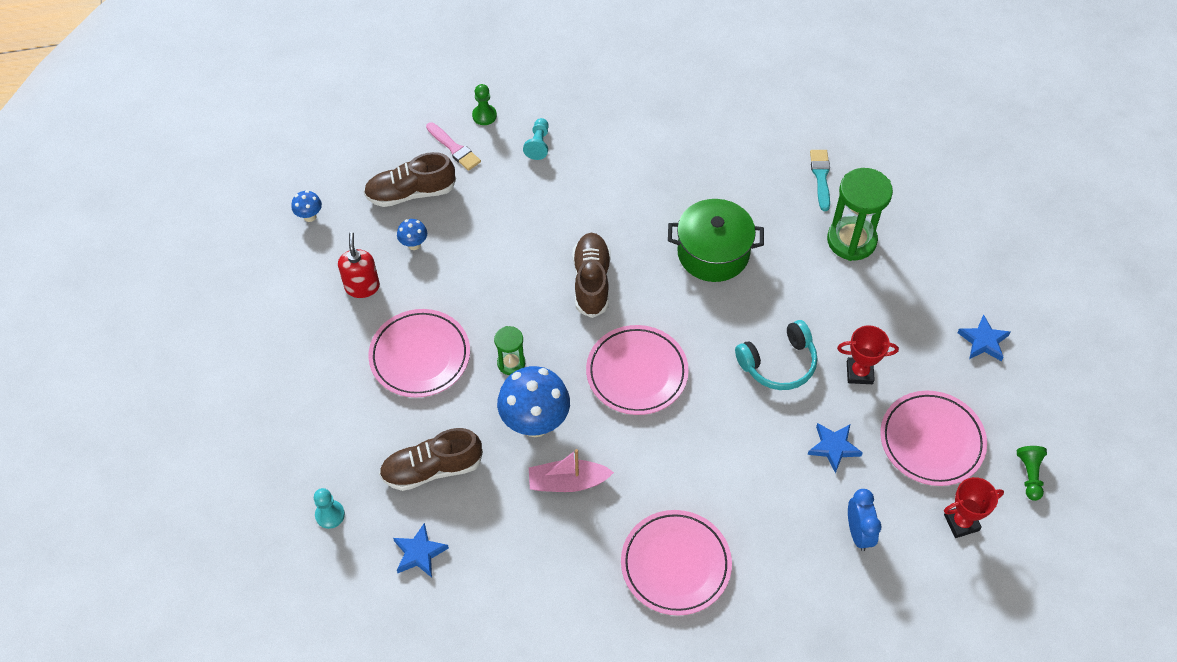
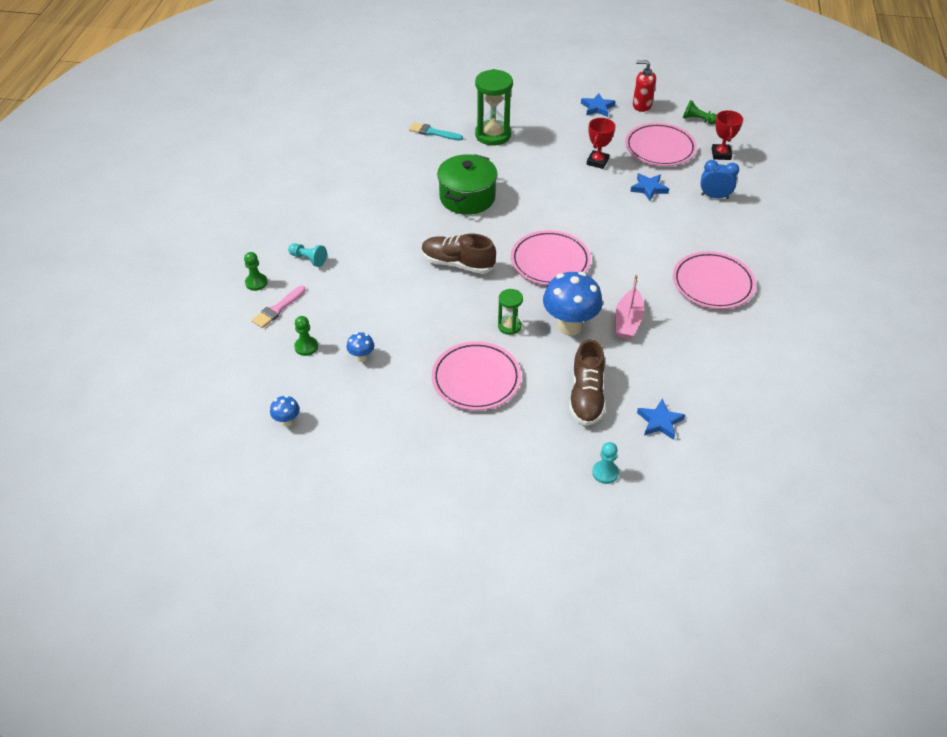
camera: 70 degrees left, 10 degrees down
red soap dispenser [338,232,380,298] -> red soap dispenser moved to [633,60,656,112]
brown shoe [364,152,456,207] -> green pawn [294,316,318,356]
pink brush [426,122,481,171] -> pink brush turned 150 degrees clockwise [252,286,306,328]
turquoise headphones [735,320,817,390] -> none

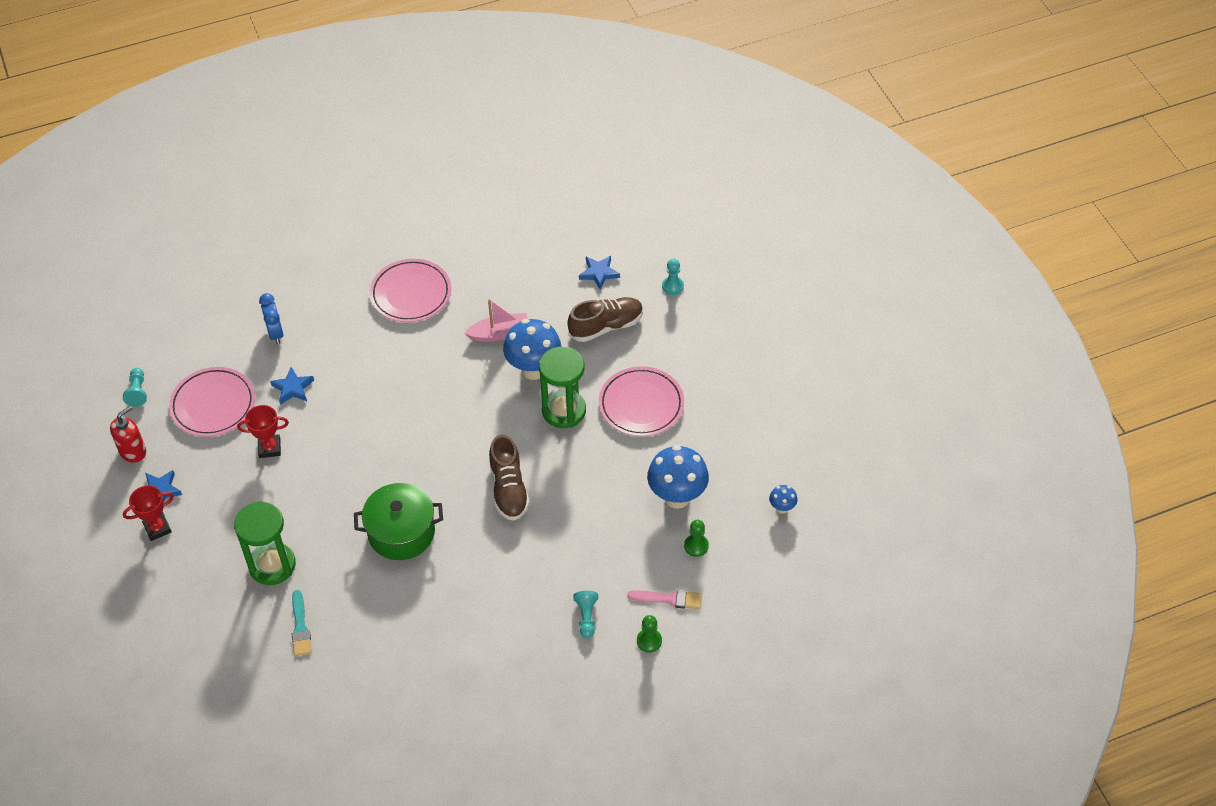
camera: 120 degrees left, 5 degrees up
blue mushroom [347,332,374,362] -> blue mushroom [647,445,709,509], size x2.17
green hourglass [498,289,523,335] -> green hourglass [539,347,586,428], size x1.86
pink plate [511,230,591,285] -> none
red soap dispenser [633,60,656,112] -> red soap dispenser turned 120 degrees counterclockwise [110,406,146,463]
green pawn [683,100,717,125] -> turquoise pawn [123,368,147,407]
red trophy [712,110,743,160] -> red trophy moved to [123,486,174,541]

